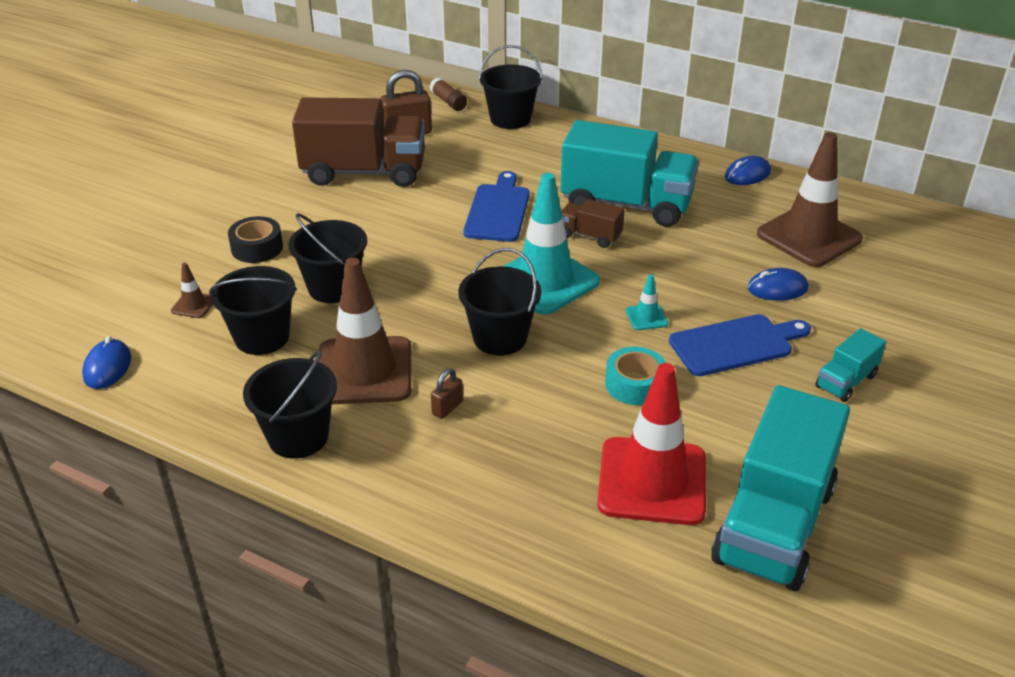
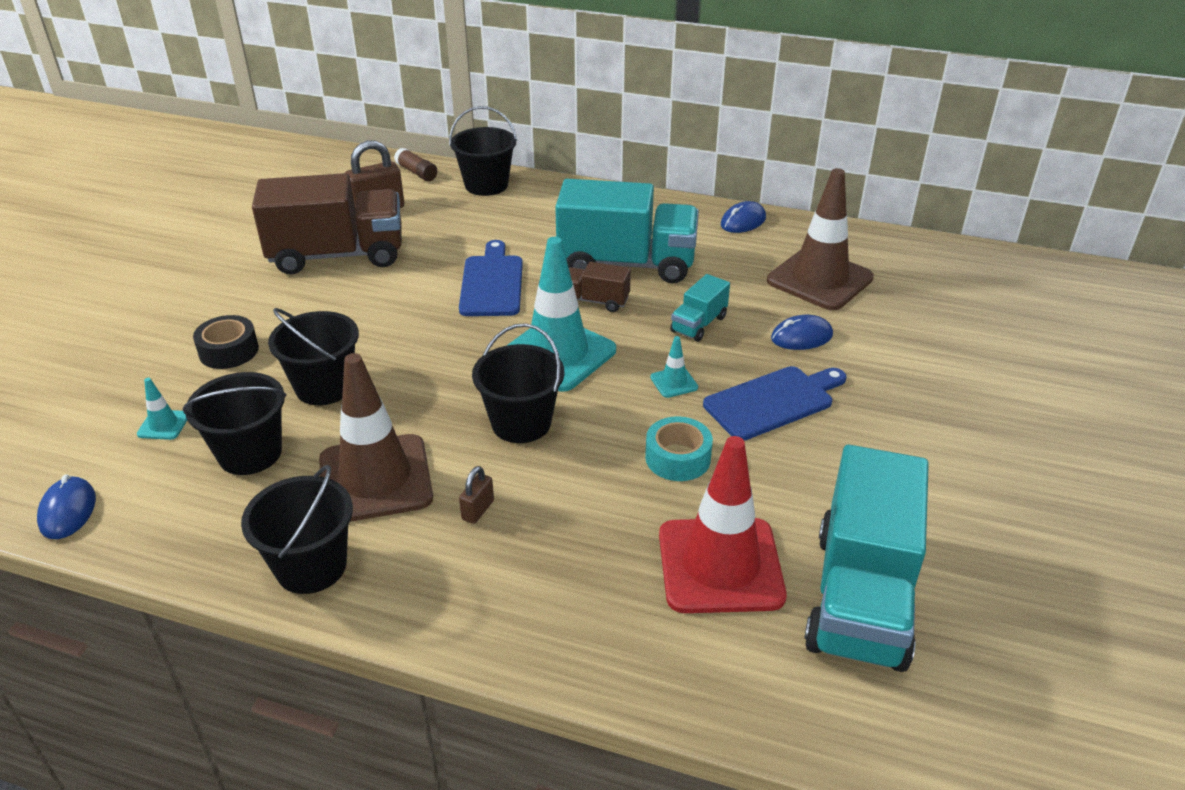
camera: 10 degrees left, 0 degrees up
brown traffic cone [171,262,213,318] -> turquoise traffic cone [137,378,187,440]
turquoise truck [815,328,886,402] -> turquoise truck moved to [670,274,730,342]

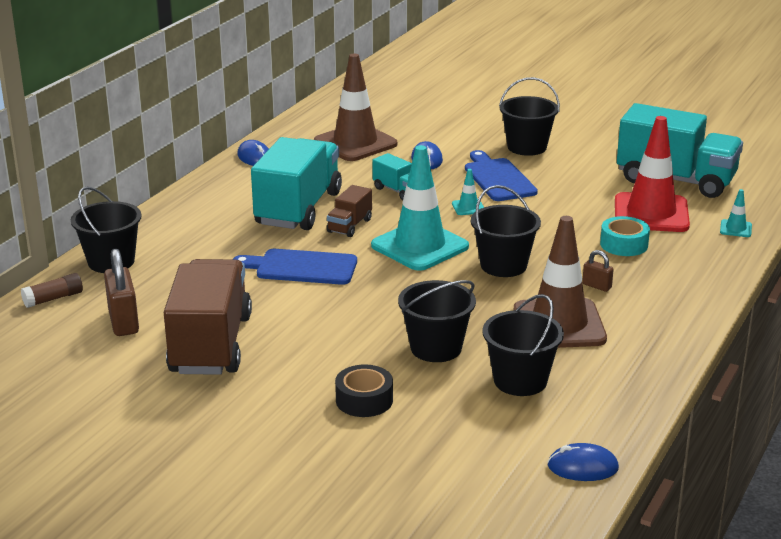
camera: 80 degrees left, 10 degrees down
turquoise traffic cone [137,378,187,440] -> turquoise traffic cone moved to [720,189,752,237]
black bucket [241,465,353,594] -> black bucket moved to [499,77,560,156]
turquoise tape [645,416,713,481] -> turquoise tape moved to [600,216,650,256]

